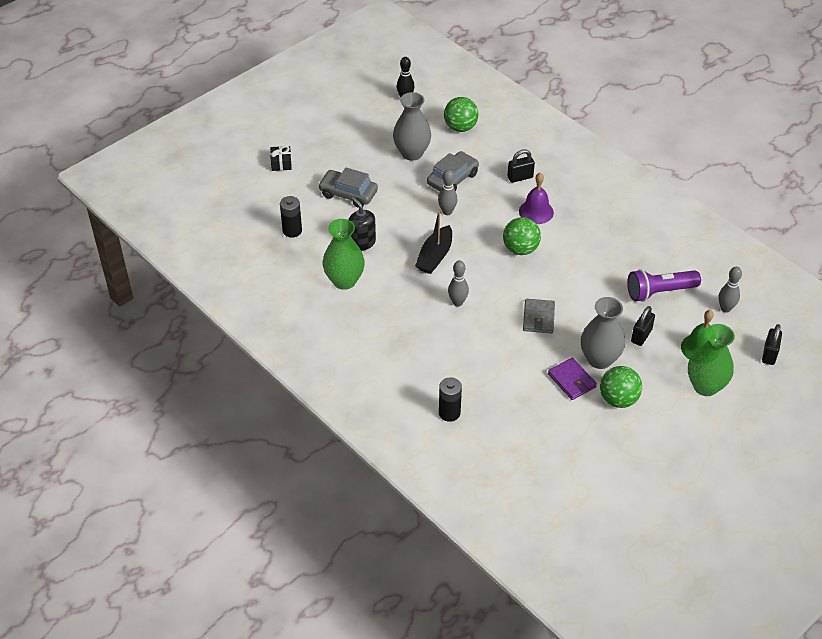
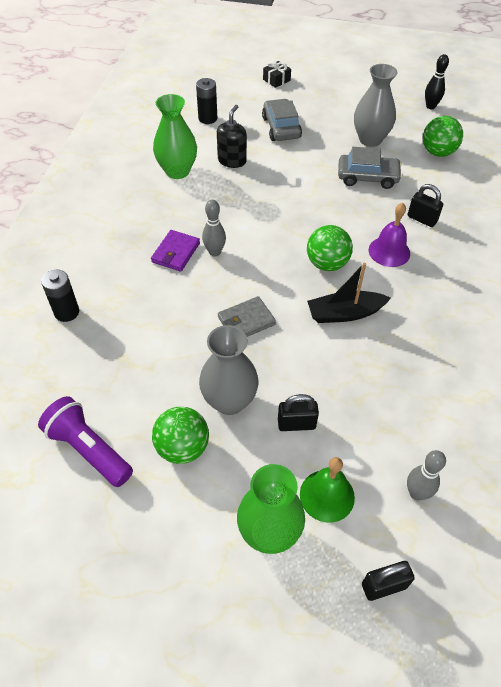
camera: 55 degrees right, 5 degrees up
black boat [415,211,452,274] -> black boat moved to [307,263,391,323]
grey bowling pin [438,170,457,215] -> none
purple wallet [548,358,597,400] -> purple wallet moved to [151,230,200,272]
purple flashlight [627,269,701,302] -> purple flashlight moved to [38,396,133,487]

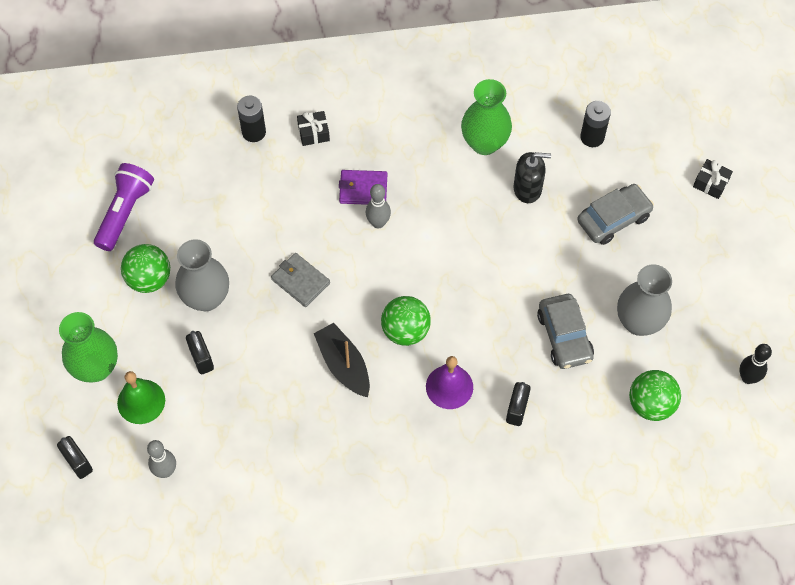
camera: 70 degrees right, 10 degrees up
none -> black gift [297,111,330,146]

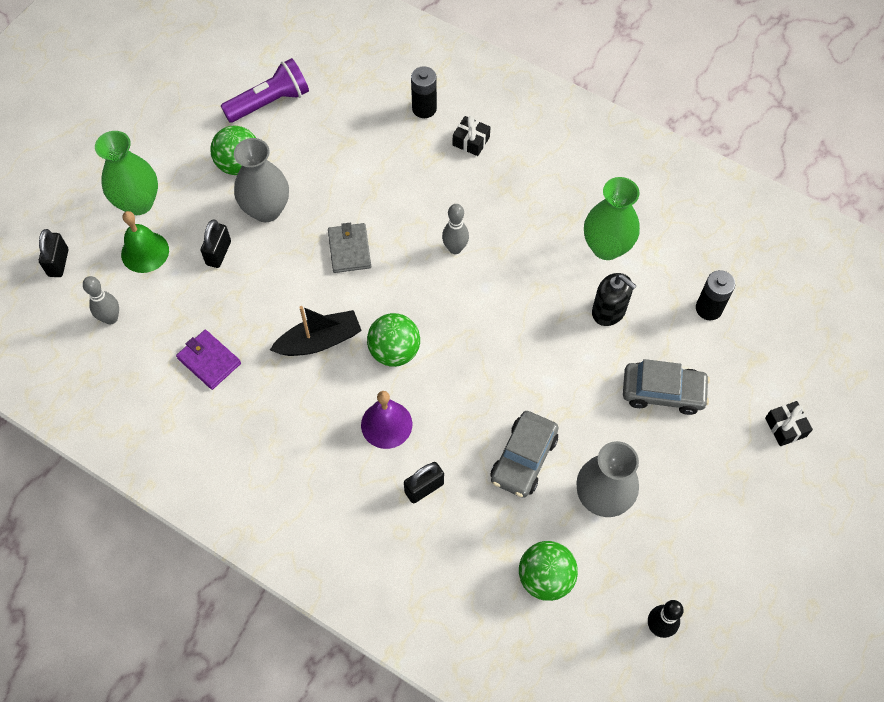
camera: 40 degrees right, 0 degrees up
black boat [314,323,370,397] -> black boat turned 60 degrees clockwise [270,306,362,356]
purple wallet [339,170,387,205] -> purple wallet moved to [176,330,241,390]

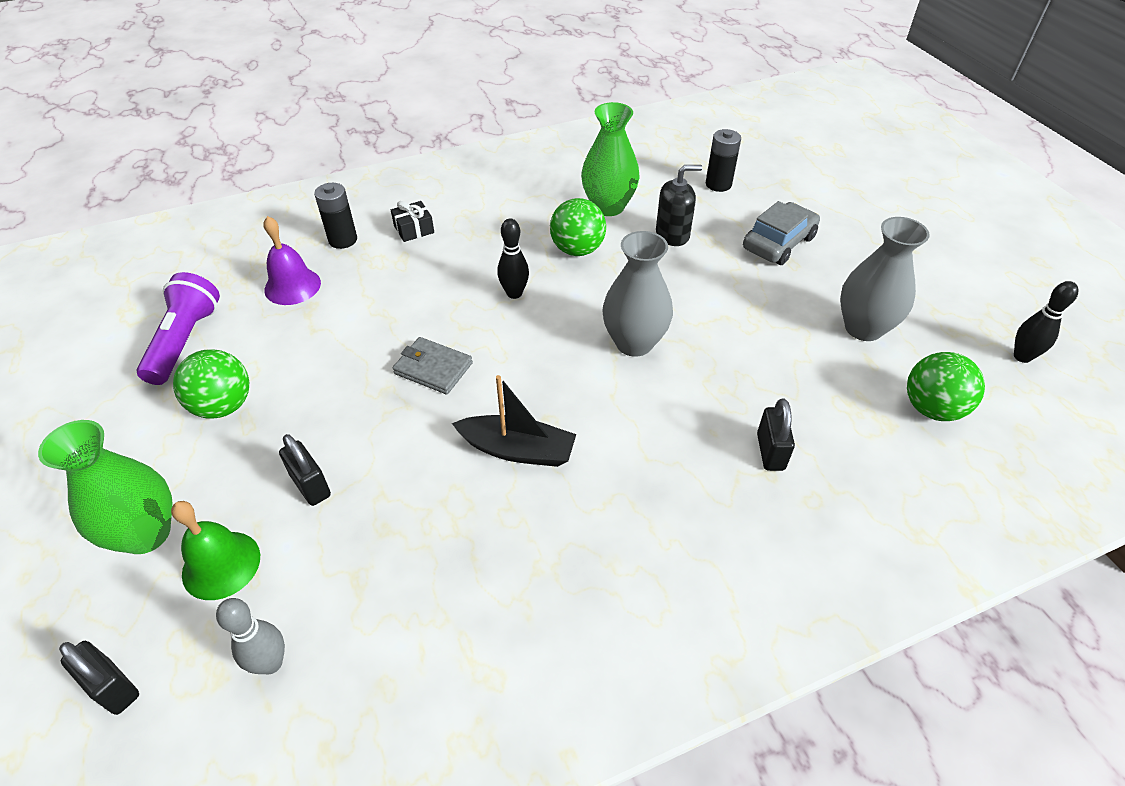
camera: 55 degrees left, 15 degrees down
purple wallet [176,330,241,390] -> none
grey vase [234,138,289,222] -> grey vase moved to [602,231,673,357]
black boat [270,306,362,356] -> black boat turned 90 degrees clockwise [452,375,576,467]
purple bell [361,391,412,449] -> purple bell moved to [263,216,321,305]
green ball [367,313,420,367] -> green ball moved to [550,198,606,256]
grey bowling pin [442,204,469,254] -> black bowling pin [497,218,529,299]
grey car [491,411,558,498] -> none
black gift [765,401,813,446] -> none

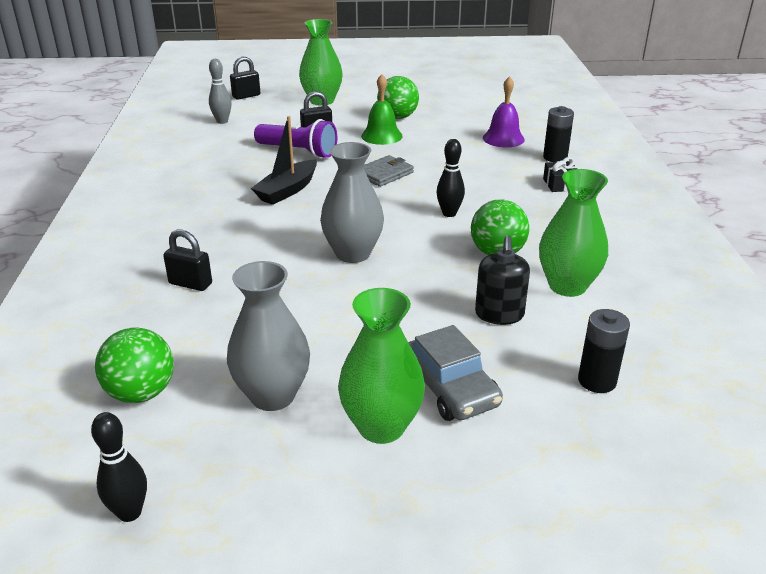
camera: 110 degrees right, 15 degrees down
purple flashlight [137,272,220,385] -> purple flashlight moved to [254,119,337,158]
green bell [171,501,260,600] -> green bell moved to [361,74,403,145]
none -> green vase [338,288,425,444]

